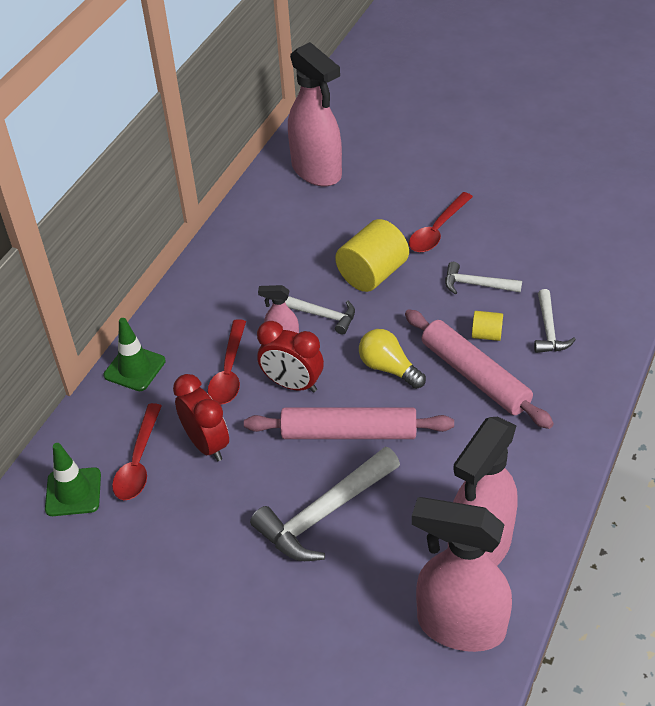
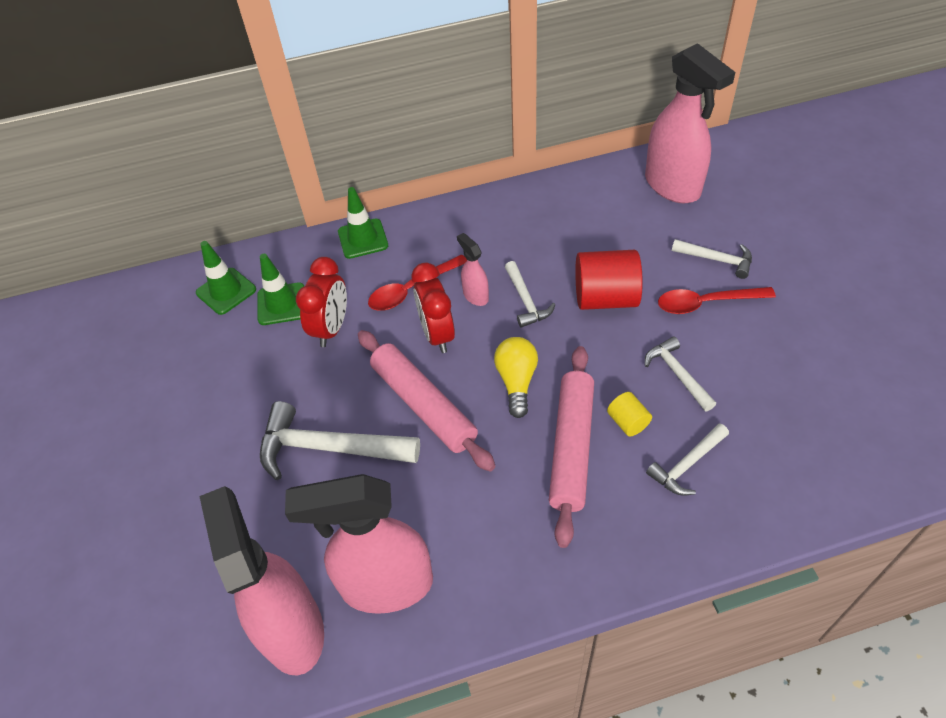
camera: 50 degrees right, 5 degrees up
red spoon [112,403,161,500] -> green traffic cone [257,254,304,325]
pink spray bottle [288,42,342,187] -> pink spray bottle turned 45 degrees counterclockwise [645,43,735,203]
yellow cylinder [335,219,409,292] -> red cylinder [575,250,643,310]
none -> white hammer [672,239,752,279]

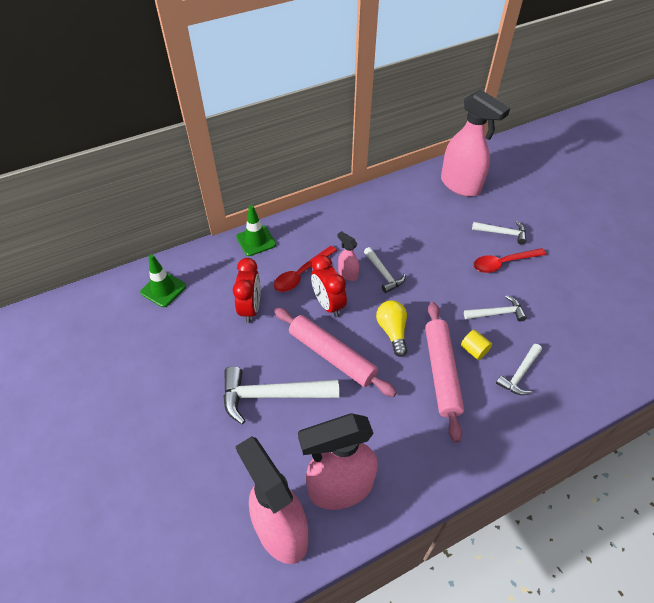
camera: 15 degrees left, 0 degrees up
green traffic cone [257,254,304,325] -> none
red cylinder [575,250,643,310] -> none
white hammer [645,336,716,411] -> white hammer turned 120 degrees clockwise [464,295,527,321]

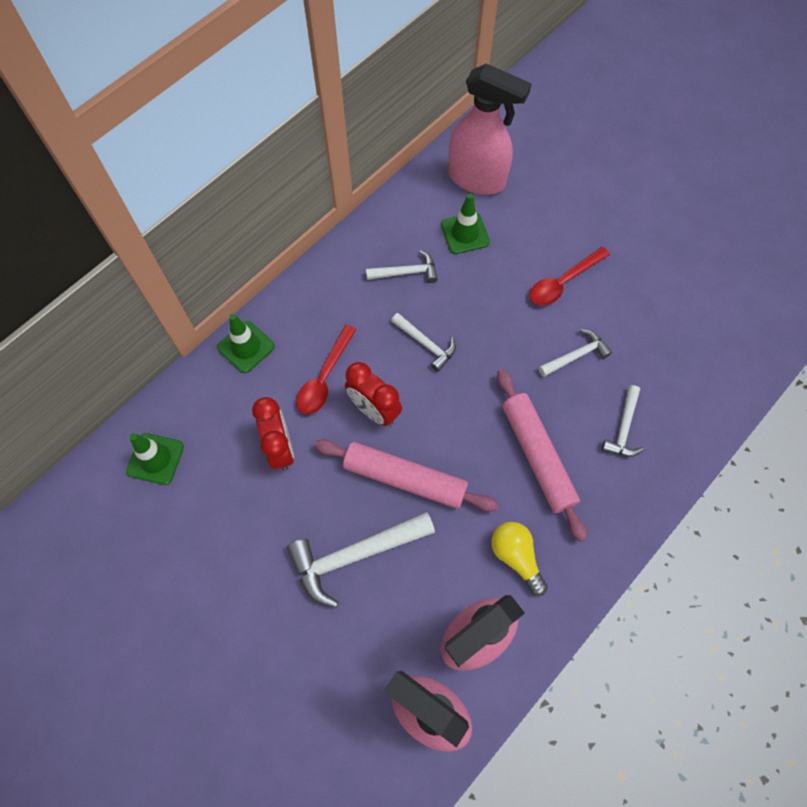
camera: 20 degrees left, 15 degrees up
pink spray bottle [337,231,359,281] -> none
yellow light bulb [376,300,407,357] -> yellow light bulb moved to [491,522,548,596]
yellow cylinder [461,330,492,360] -> none
white hammer [472,221,526,244] -> white hammer moved to [366,250,438,283]
none -> green traffic cone [441,194,490,254]

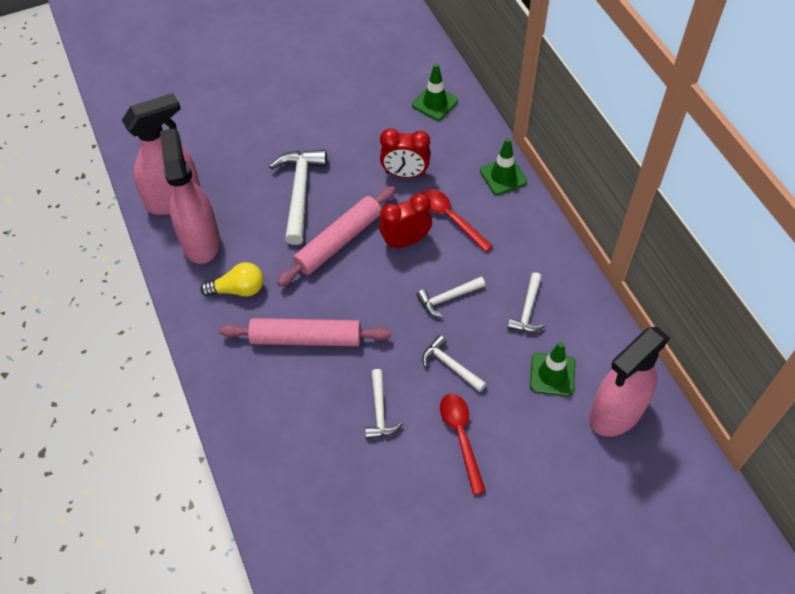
camera: 115 degrees right, 10 degrees down
white hammer [602,385,644,457] -> white hammer moved to [422,335,486,392]

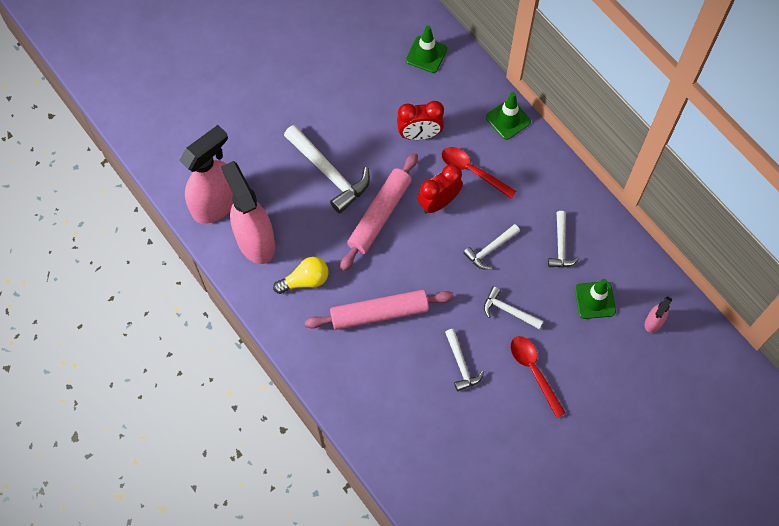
camera: 15 degrees left, 10 degrees up
white hammer [269,150,327,245] -> white hammer turned 150 degrees clockwise [284,125,370,213]
pink spray bottle [589,327,670,437] -> pink spray bottle [645,296,673,333], size x0.45

